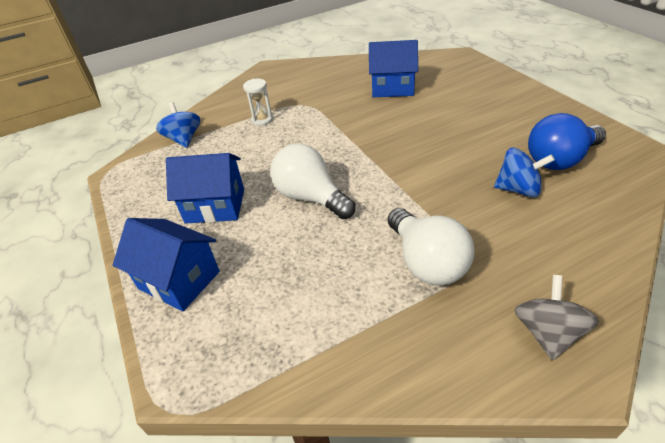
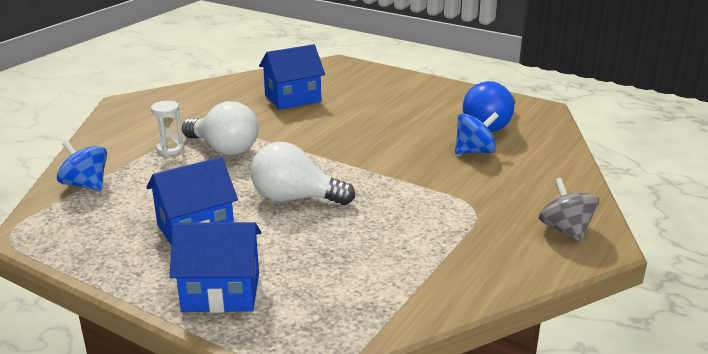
camera: 35 degrees left, 15 degrees down
white light bulb [388,208,474,285] -> white light bulb moved to [182,101,259,155]

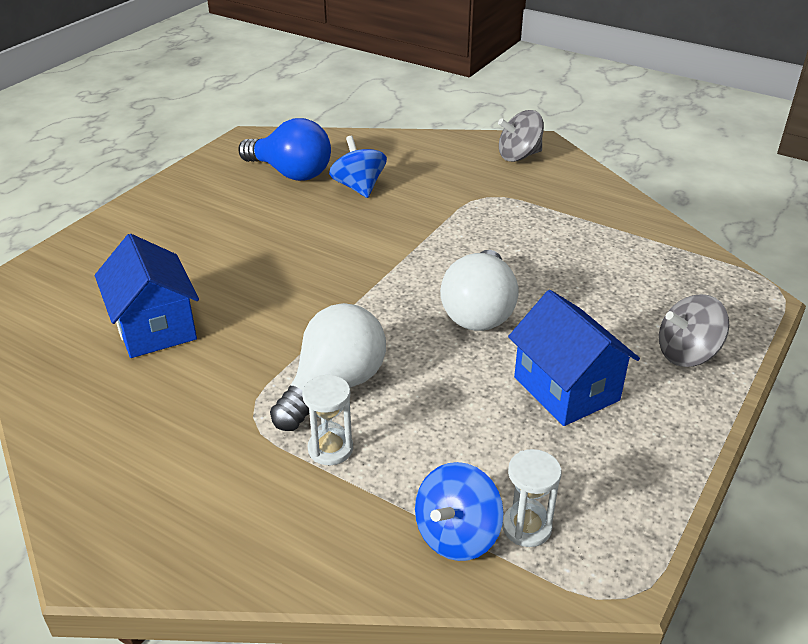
camera: 90 degrees left, 10 degrees up
blue house [169,222,261,313] -> grey spinning top [659,294,729,367]
none -> white hourglass [502,449,562,547]

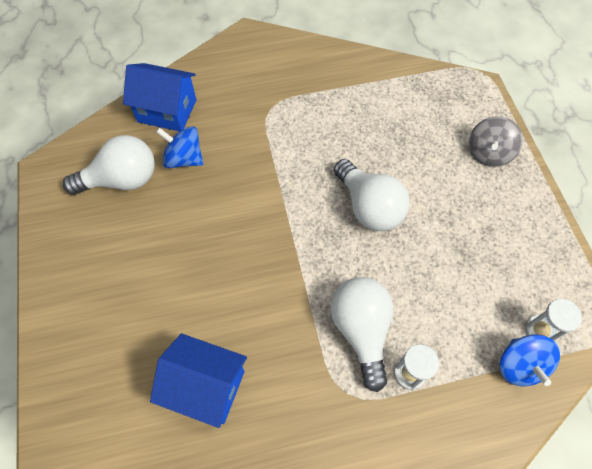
camera: 45 degrees left, 25 degrees up
blue light bulb [238,118,331,181] -> white light bulb [63,135,155,195]
grey spinning top [498,110,544,162] -> none
blue house [508,290,640,426] -> blue house moved to [123,63,196,131]

